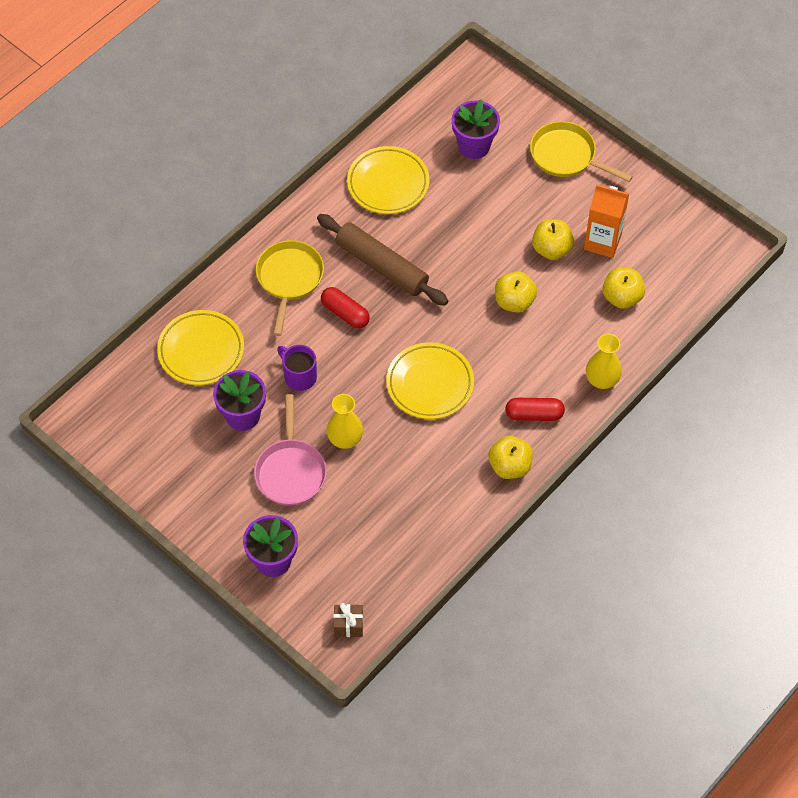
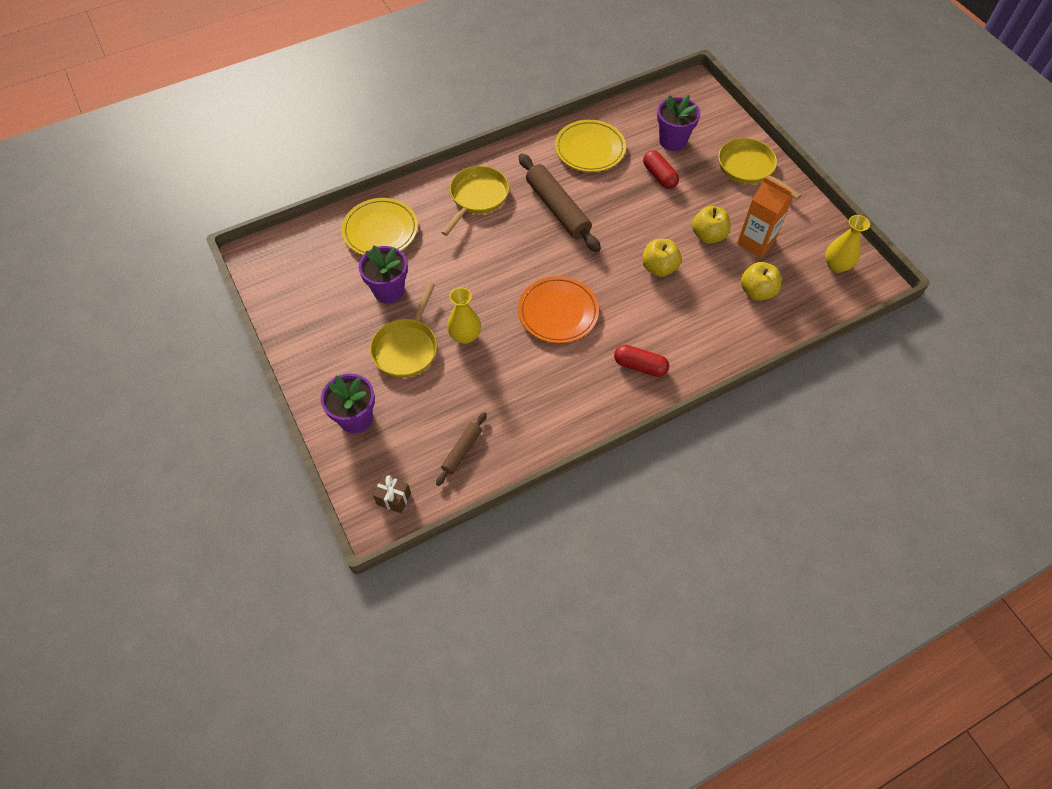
camera: 20 degrees right, 0 degrees up
pink pan [254,394,327,506] -> yellow pan [370,283,437,378]
purple mug [277,345,317,391] -> none
red capsule [321,287,370,329] -> red capsule moved to [643,150,679,189]
yellow plate [386,342,474,419] -> orange plate [518,276,599,343]
yellow apple [488,436,533,479] -> none
yellow vase [586,334,622,389] -> yellow vase moved to [825,215,870,273]
none -> brown rolling pin [436,412,487,486]

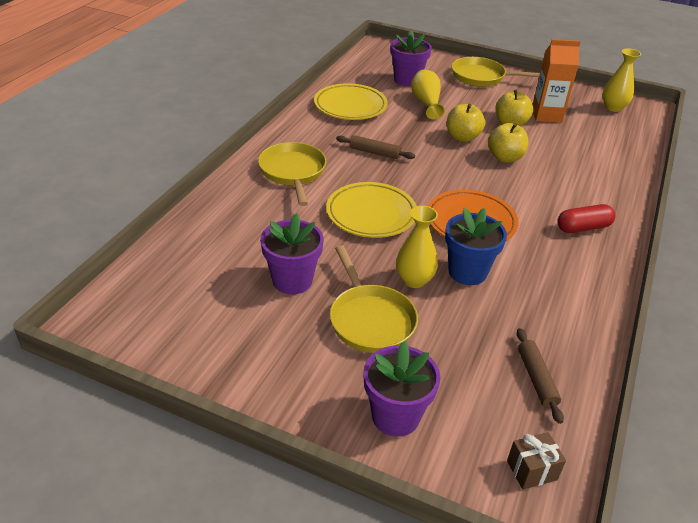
camera: 40 degrees left, 20 degrees down
yellow plate [341,198,418,255] -> yellow plate moved to [326,182,417,238]
brown rolling pin [519,153,601,252] -> brown rolling pin [336,135,415,159], size x0.53
red capsule [643,150,679,189] -> yellow vase [411,70,445,119]
yellow apple [741,262,781,301] -> yellow apple moved to [447,104,486,142]
none -> blue flower pot [445,208,507,285]

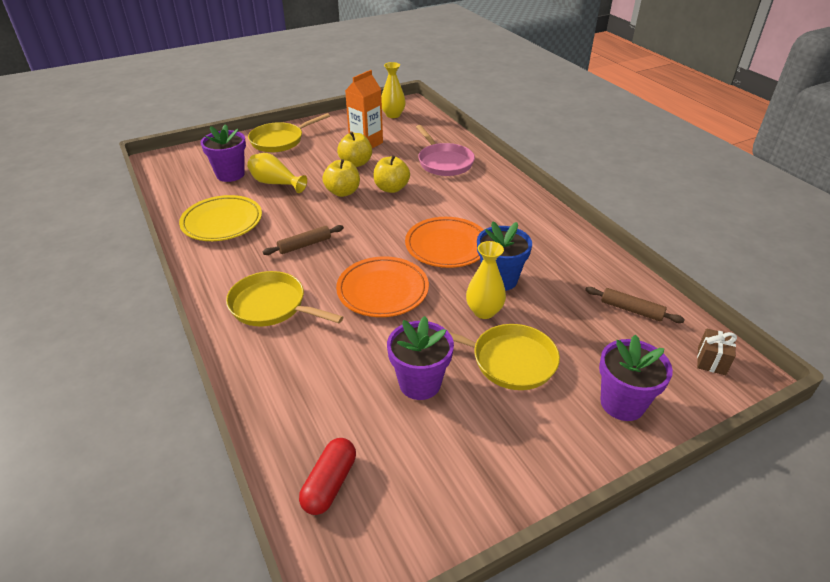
camera: 50 degrees left, 0 degrees up
yellow plate [326,182,417,238] -> orange plate [336,256,429,317]
red capsule [557,204,615,233] -> red capsule moved to [299,438,356,515]
none -> pink pan [416,125,475,176]

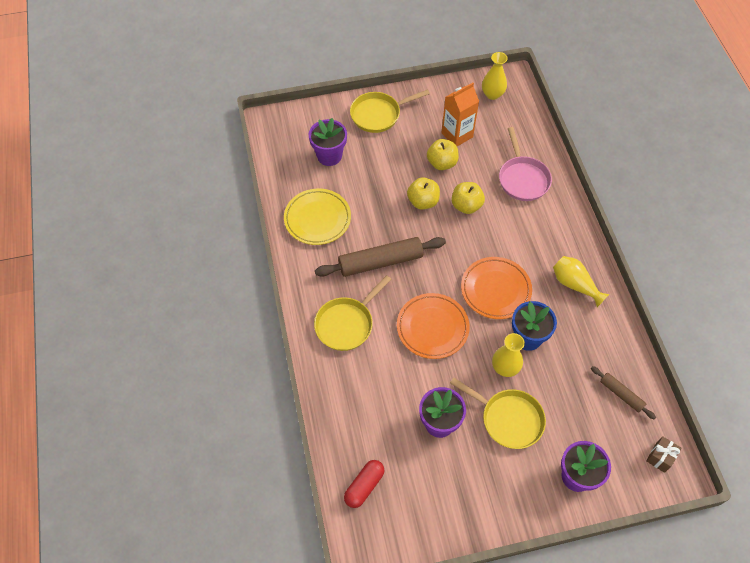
camera: 15 degrees right, 20 degrees up
yellow pan [226,271,343,326] -> yellow pan turned 90 degrees counterclockwise [314,275,391,351]
yellow vase [247,153,307,193] -> yellow vase moved to [553,256,609,307]
brown rolling pin [263,225,344,255] -> brown rolling pin [315,237,446,277], size x1.89

